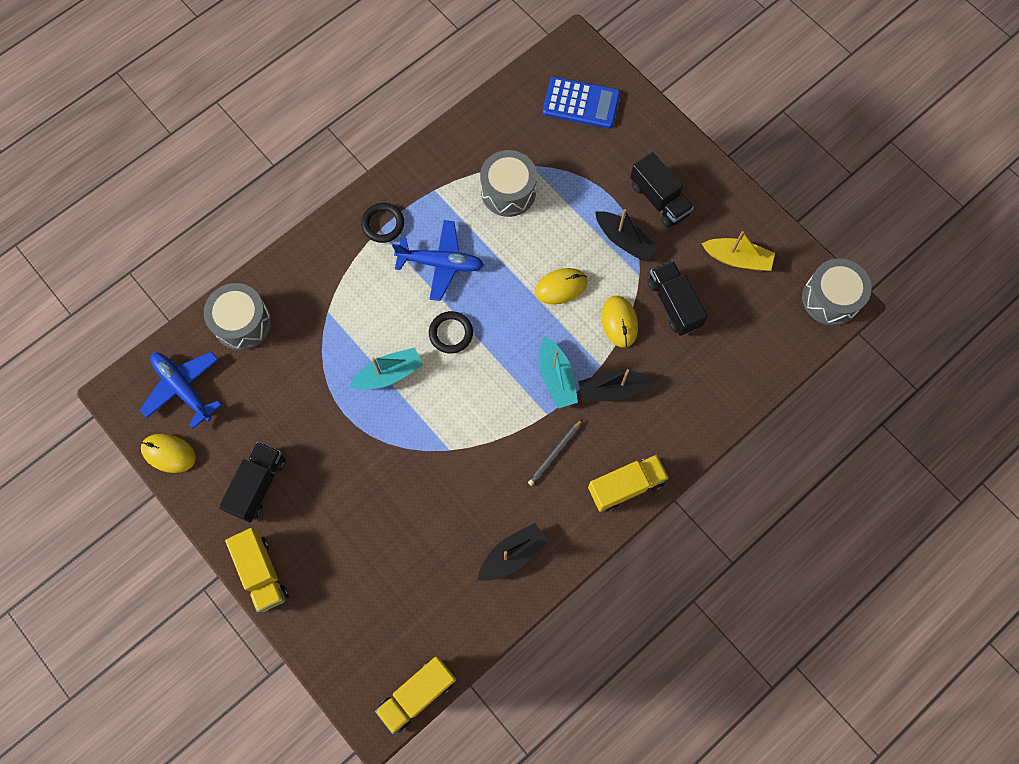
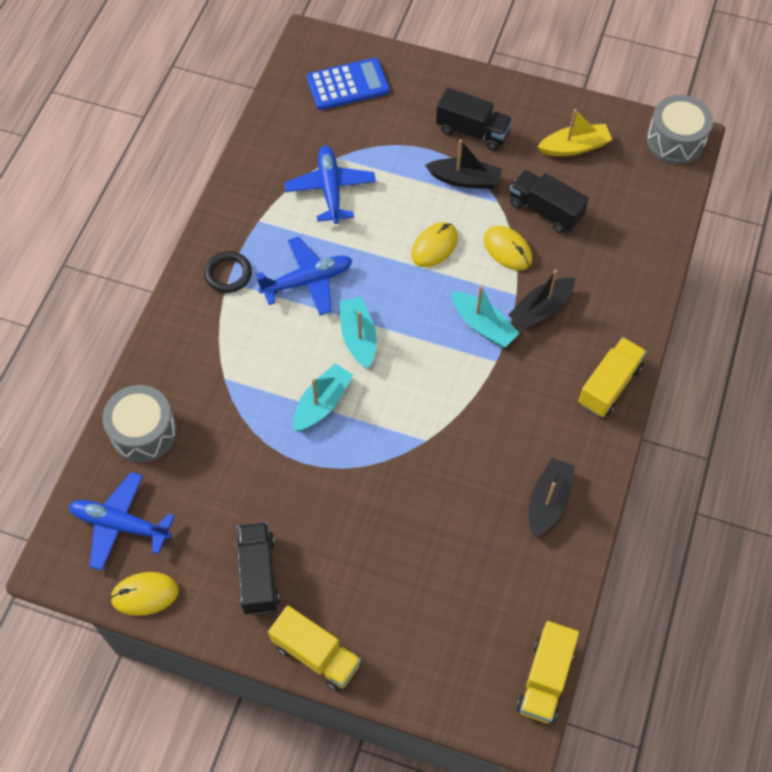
camera: 30 degrees left, 10 degrees down
black ring [429,311,473,354] -> turquoise boat [340,297,377,369]
grey drum [480,150,537,217] -> blue plane [284,146,376,224]
grey pencil [528,419,583,486] -> none

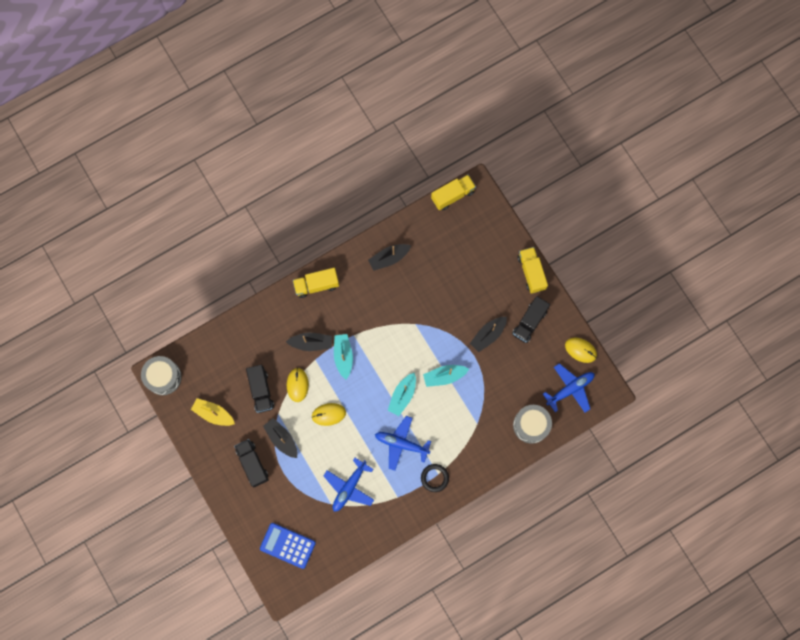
camera: 140 degrees left, 15 degrees up
blue plane [69,472,174,571] -> blue plane turned 90 degrees counterclockwise [543,363,594,413]
none -> black boat [470,317,507,352]

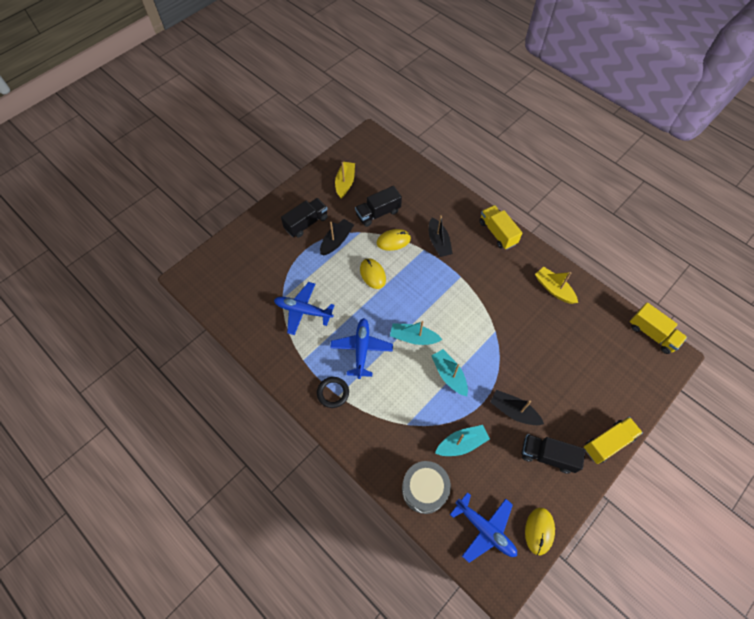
camera: 75 degrees right, 15 degrees down
grey drum [141,356,182,395] -> none
blue calculator [260,523,316,569] -> none
turquoise boat [334,334,353,379] -> turquoise boat moved to [435,425,490,456]
black boat [368,244,411,271] -> yellow boat [535,267,578,304]

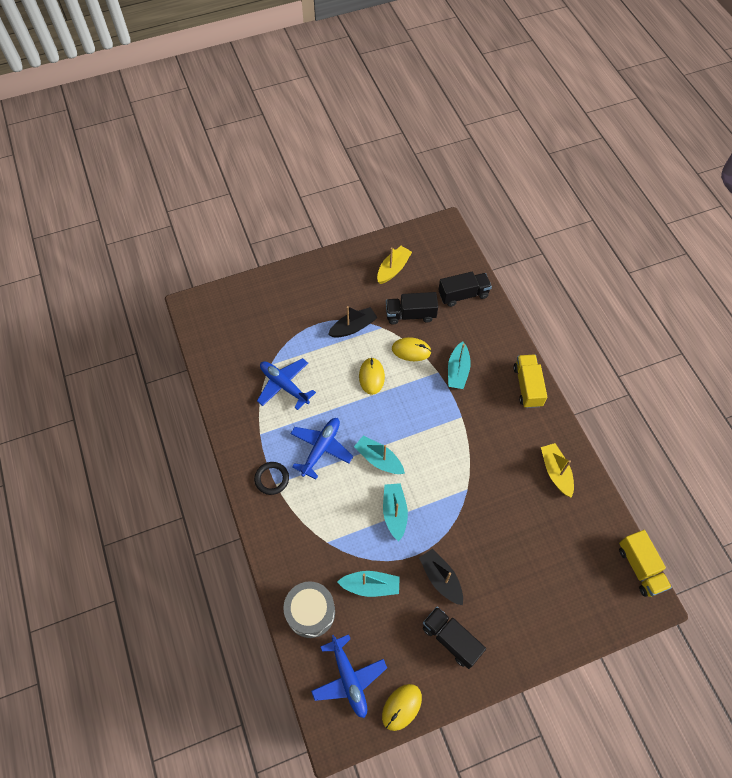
camera: 25 degrees right, 0 degrees up
black truck [281,198,328,238] -> black truck moved to [438,272,492,307]
black boat [429,215,453,257] -> turquoise boat [448,341,471,389]
yellow truck [584,417,643,464] -> none

